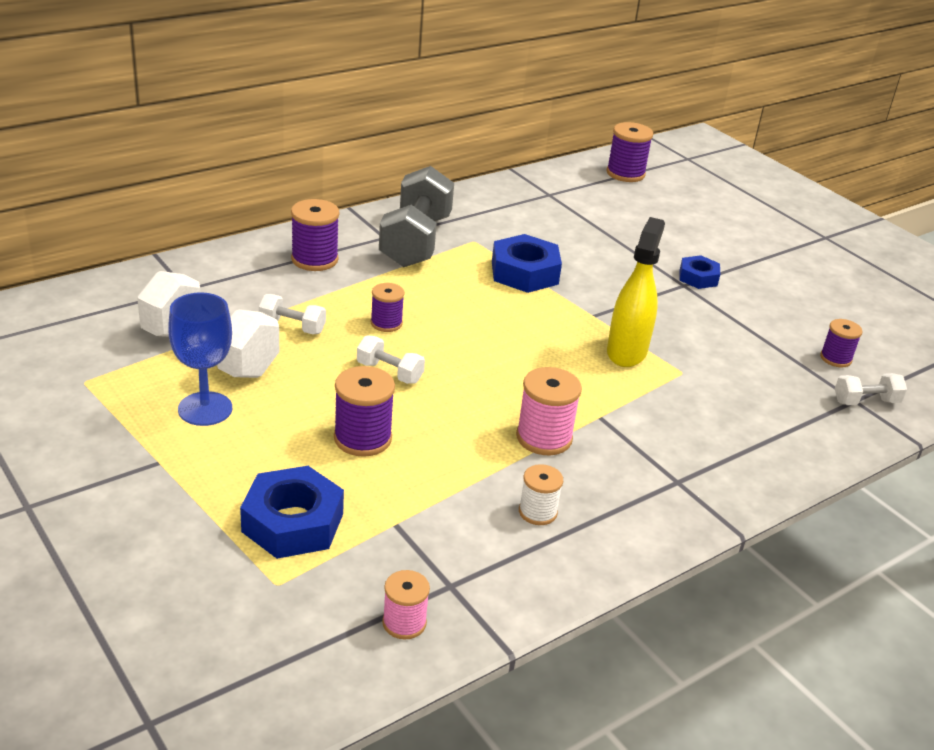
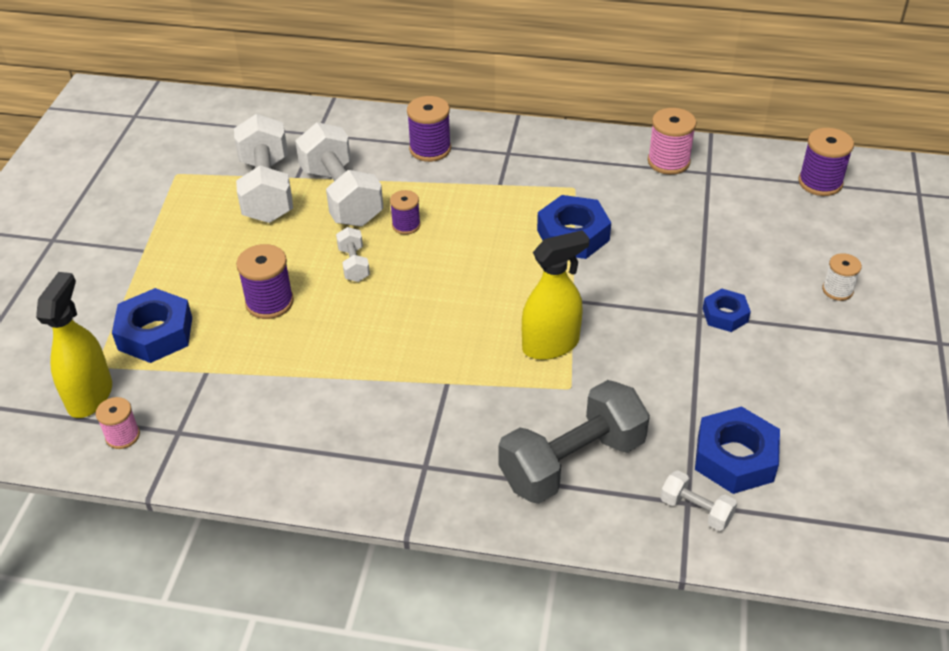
camera: 50 degrees right, 10 degrees up
blue goblet [168,292,232,426] -> none
white dumbbell [259,294,326,334] -> white dumbbell [295,122,383,227], size x2.15
grey dumbbell [379,166,454,267] -> grey dumbbell moved to [498,380,650,504]
pink spool [516,367,582,455] -> pink spool moved to [648,108,696,175]
white spool [519,464,563,525] -> white spool moved to [822,253,862,301]
purple spool [820,319,863,367] -> blue nut [695,407,780,494]
none -> yellow spray bottle [36,272,112,418]

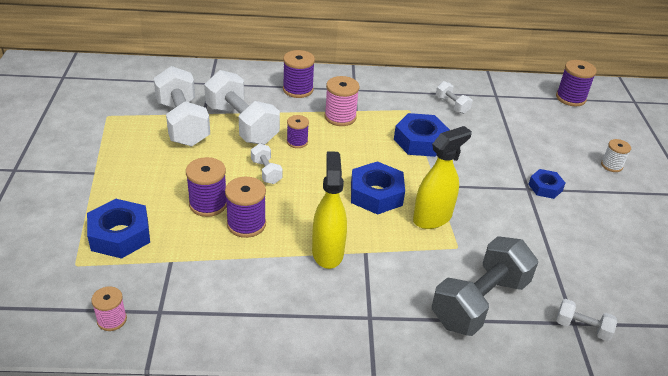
camera: 15 degrees left, 5 degrees down
yellow spray bottle [36,272,112,418] -> yellow spray bottle moved to [312,151,347,269]
pink spool [648,108,696,175] -> pink spool moved to [325,76,359,126]
blue nut [695,407,780,494] -> blue nut moved to [351,161,405,215]
none -> purple spool [225,177,266,238]
none -> white dumbbell [436,81,473,114]

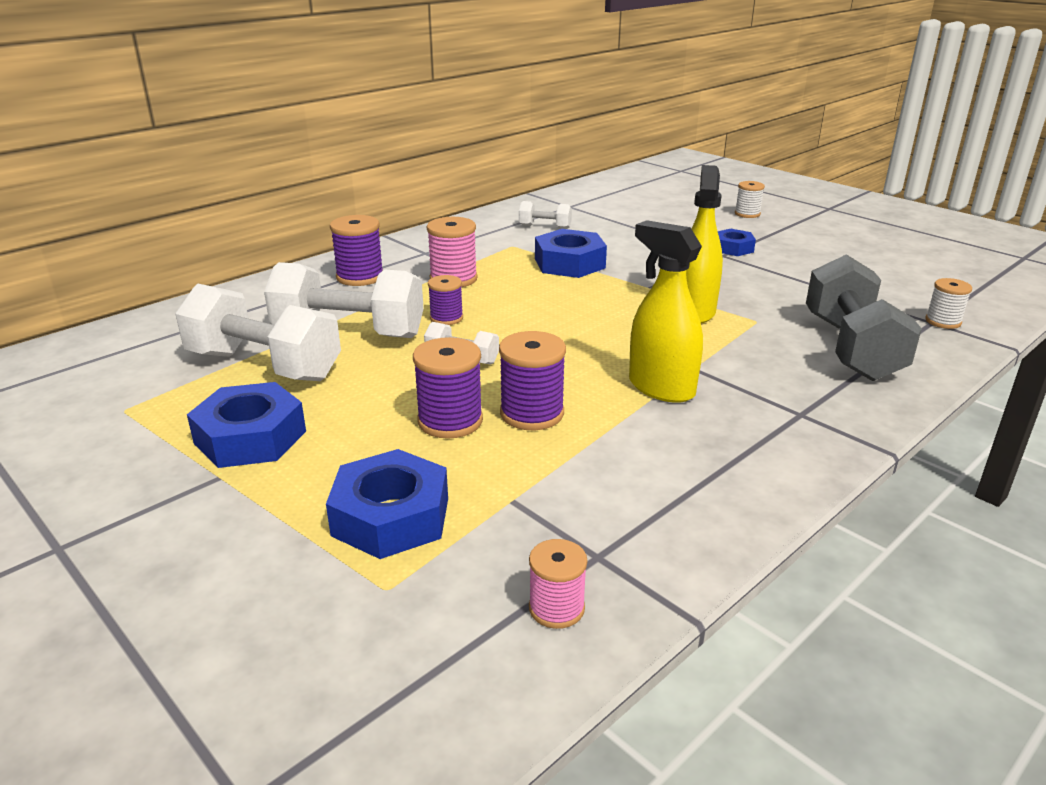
camera: 40 degrees left, 10 degrees down
blue nut [351,161,405,215] -> blue nut moved to [187,382,306,468]
purple spool [556,60,597,106] -> none
white dumbbell [556,299,617,341] -> white spool [925,278,972,329]

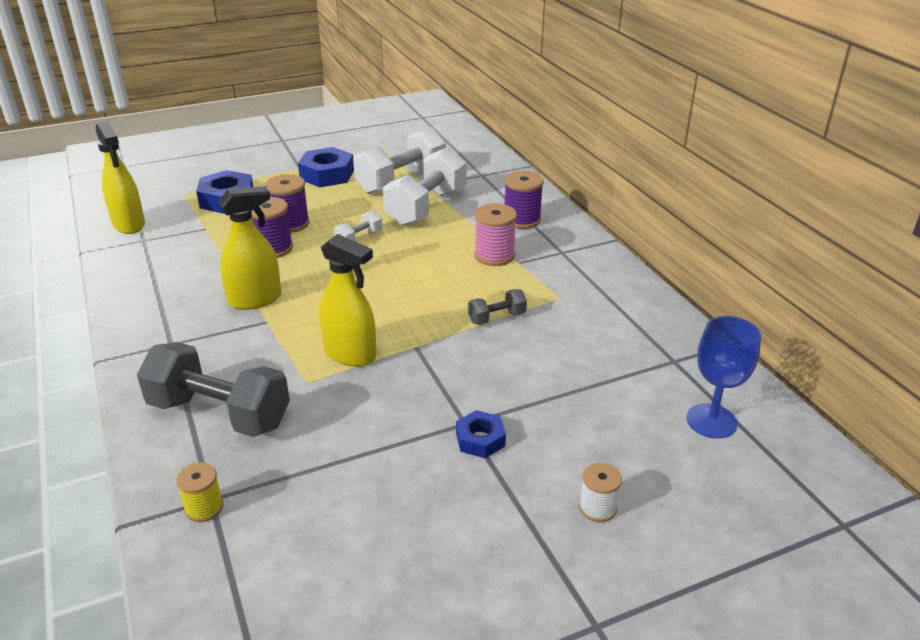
camera: 110 degrees right, 5 degrees up
purple spool [428,275,463,325] -> none
white dumbbell [519,201,572,229] -> none
pink spool [529,539,587,629] -> yellow spray bottle [96,121,145,234]
blue nut [535,229,607,278] -> grey dumbbell [468,289,527,325]
white spool [925,278,972,329] -> yellow spool [176,463,224,522]
none -> blue goblet [687,316,761,439]

